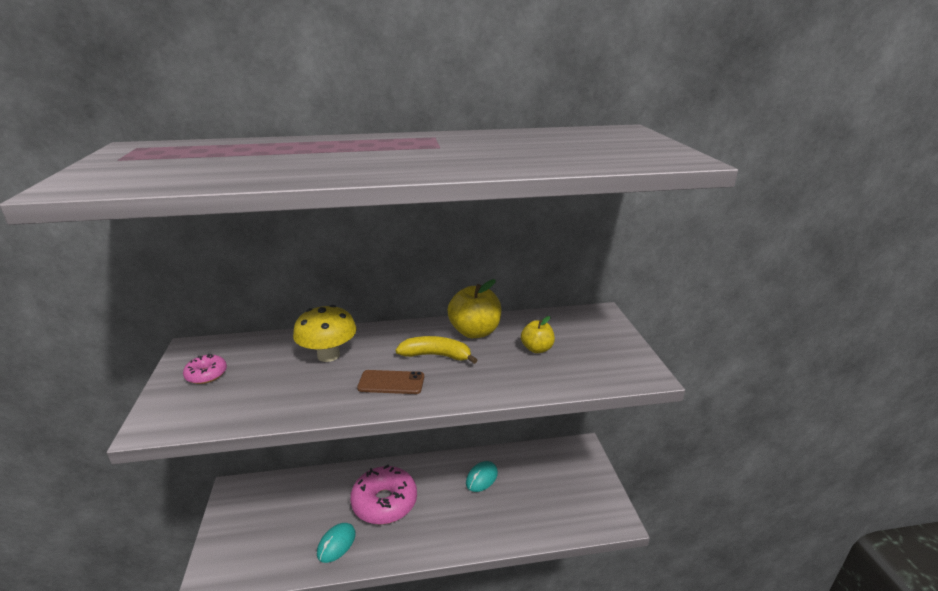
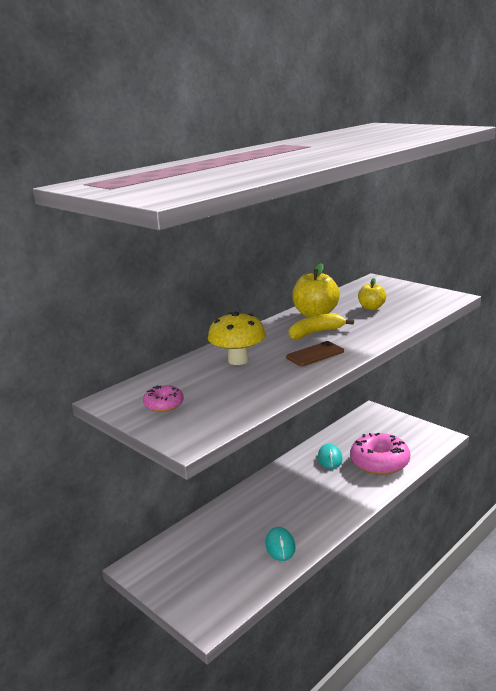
camera: 35 degrees left, 5 degrees down
pink donut [350,464,417,525] -> pink donut moved to [350,433,410,475]

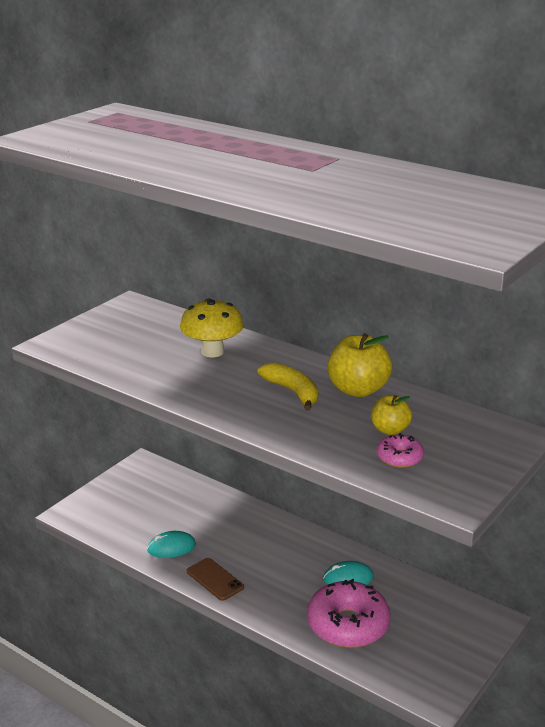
camera: 80 degrees right, 5 degrees up
pink donut [143,385,184,412] -> pink donut moved to [377,433,424,468]
brown phone [286,341,344,366] -> brown phone moved to [187,558,244,601]

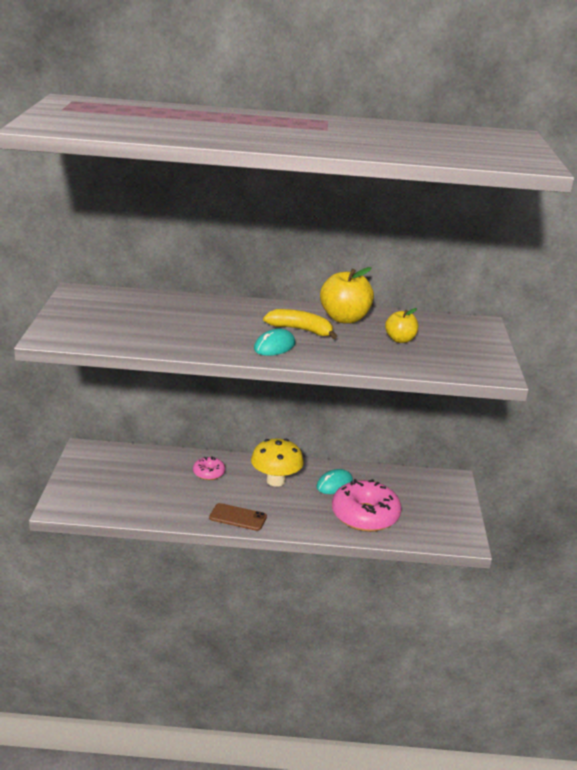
camera: 35 degrees left, 0 degrees up
turquoise mouse [147,531,196,558] -> turquoise mouse moved to [254,329,295,356]
yellow mushroom [180,298,244,357] -> yellow mushroom moved to [251,439,304,487]
pink donut [377,433,424,468] -> pink donut moved to [193,456,225,480]

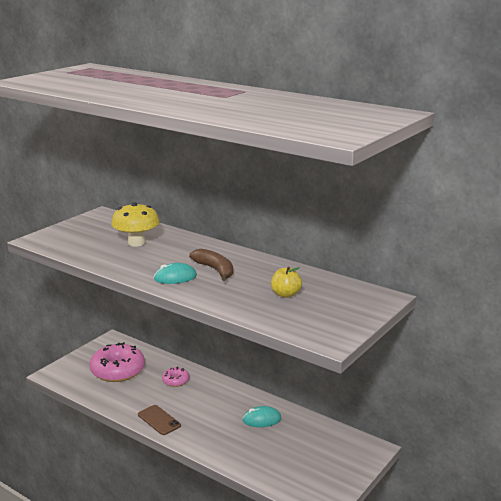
camera: 35 degrees right, 5 degrees down
yellow mushroom [251,439,304,487] -> yellow mushroom moved to [111,202,160,247]
yellow banana [263,309,337,339] -> brown banana [189,249,233,281]
yellow apple [320,267,374,324] -> none
pink donut [332,479,401,532] -> pink donut moved to [90,342,145,382]

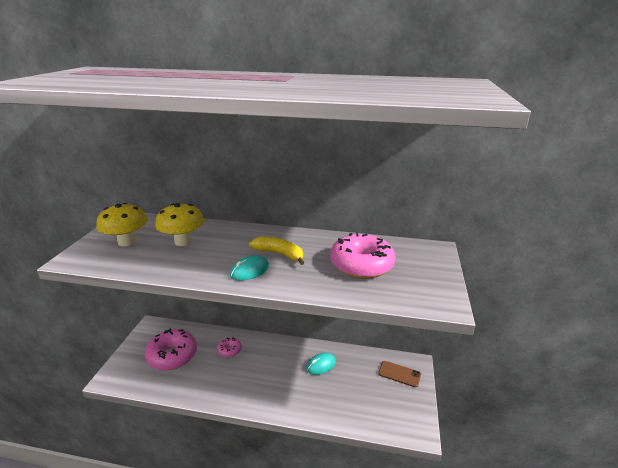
camera: 25 degrees left, 5 degrees up
brown phone [138,405,181,435] -> brown phone moved to [378,361,421,387]
brown banana [189,249,233,281] -> yellow banana [249,237,305,265]
yellow apple [271,267,302,298] -> pink donut [330,233,396,279]
none -> yellow mushroom [96,203,148,247]

